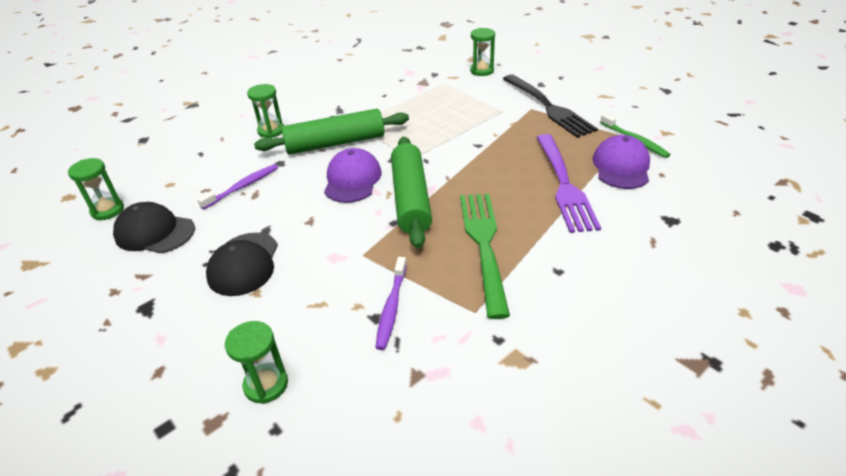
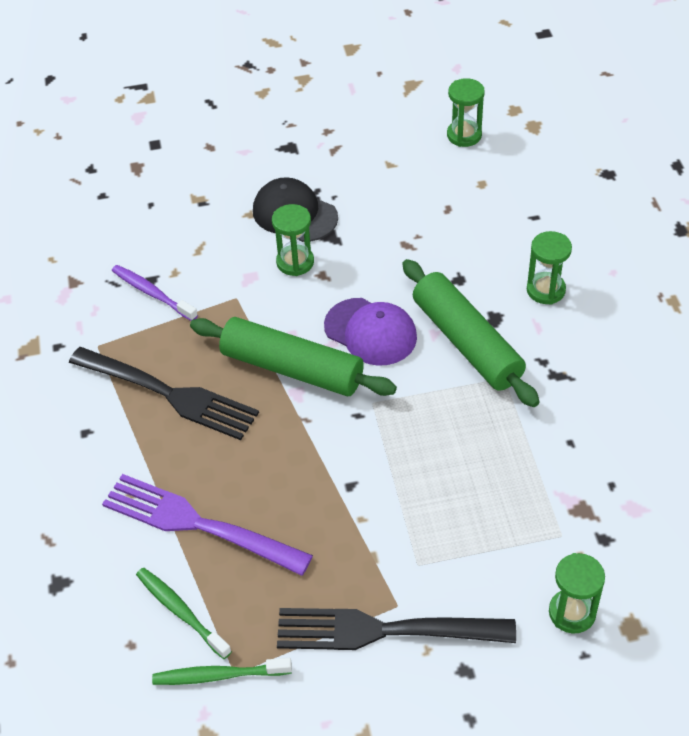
camera: 120 degrees right, 10 degrees up
black cap [113,202,195,253] -> none
purple toothbrush [197,164,278,210] -> none
green hourglass [225,321,288,404] -> green hourglass moved to [272,204,314,276]
green rolling pin [254,109,409,155] -> green rolling pin turned 45 degrees counterclockwise [402,259,539,407]
green fork [460,194,510,319] -> black fork [69,347,259,440]
purple cap [593,135,650,189] -> green toothbrush [136,568,232,659]

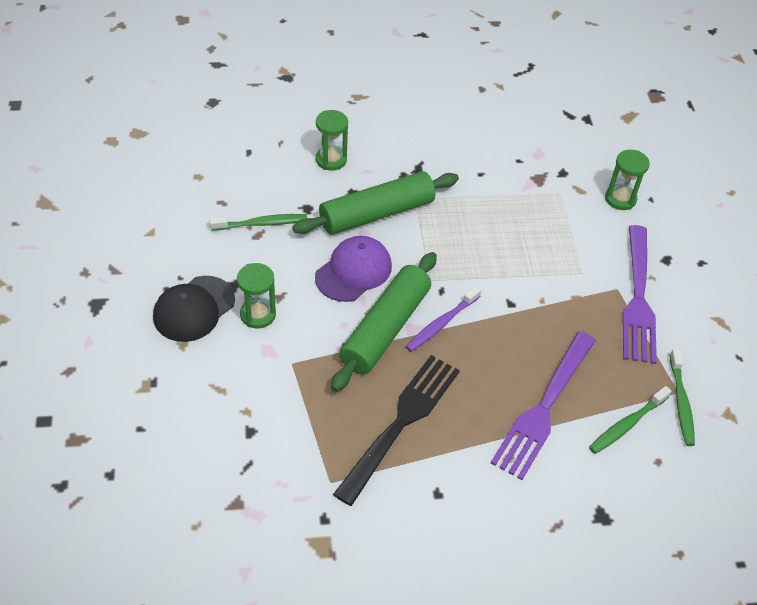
camera: 90 degrees left, 0 degrees up
purple toothbrush [112,265,198,321] -> purple toothbrush moved to [405,286,481,352]
black fork [277,608,516,650] -> purple fork [623,225,657,364]
green hourglass [447,78,485,147] -> none
none -> green toothbrush [209,214,307,231]

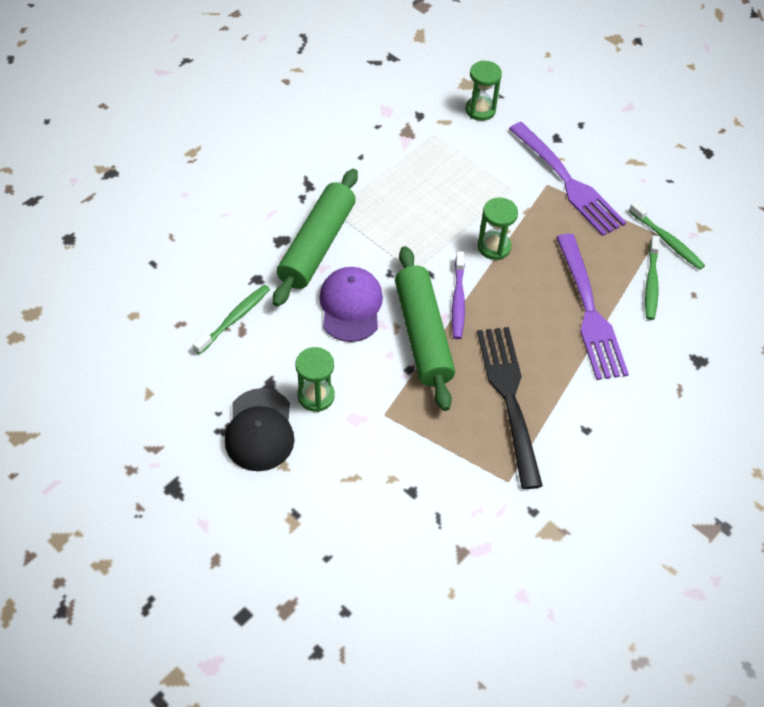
camera: 40 degrees left, 5 degrees up
green hourglass [316,110,348,171] -> green hourglass moved to [478,197,518,260]

